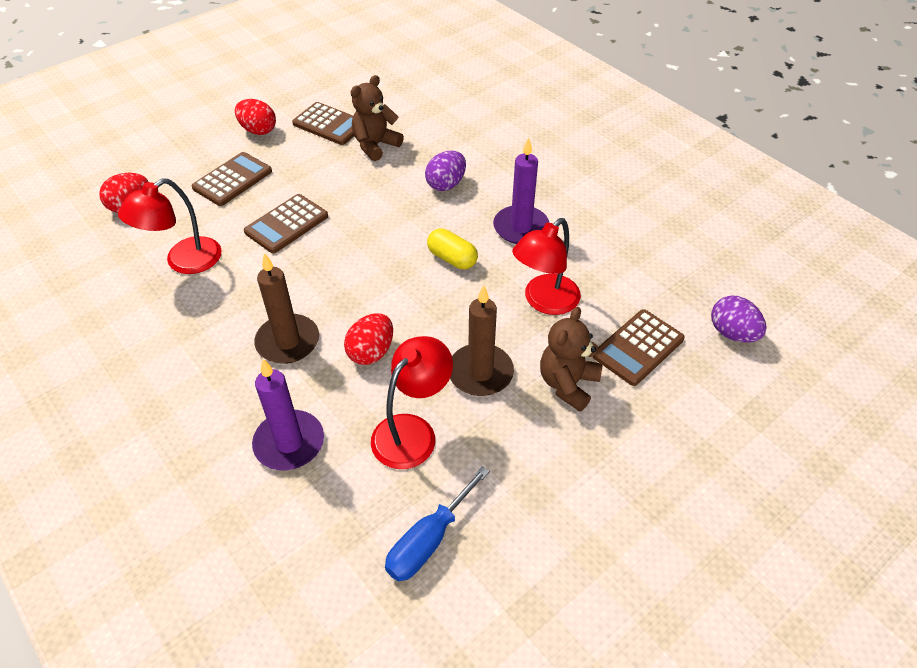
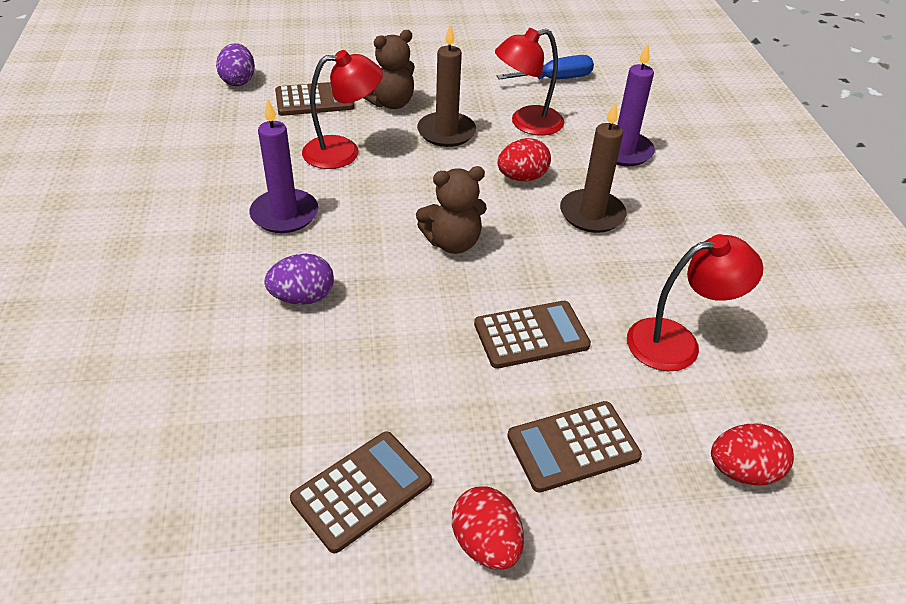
camera: 150 degrees left, 5 degrees down
brown calculator [292,102,354,145] -> brown calculator turned 75 degrees clockwise [290,431,432,553]
brown teddy bear [351,75,404,161] -> brown teddy bear moved to [416,166,487,254]
yellow capsule [427,228,478,269] -> none

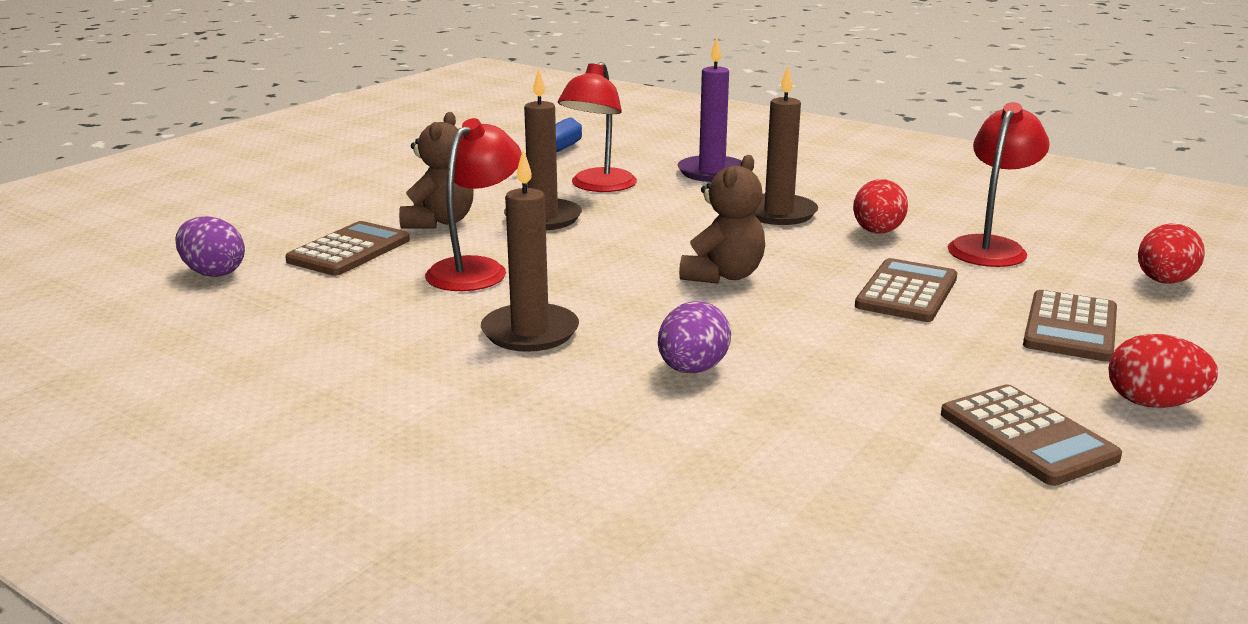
camera: 45 degrees left, 20 degrees down
purple candle [250,99,318,233] -> brown candle [481,150,579,352]
brown calculator [290,431,432,553] -> brown calculator turned 150 degrees clockwise [941,384,1122,486]
red egg [497,138,551,181] -> red egg moved to [853,179,908,234]

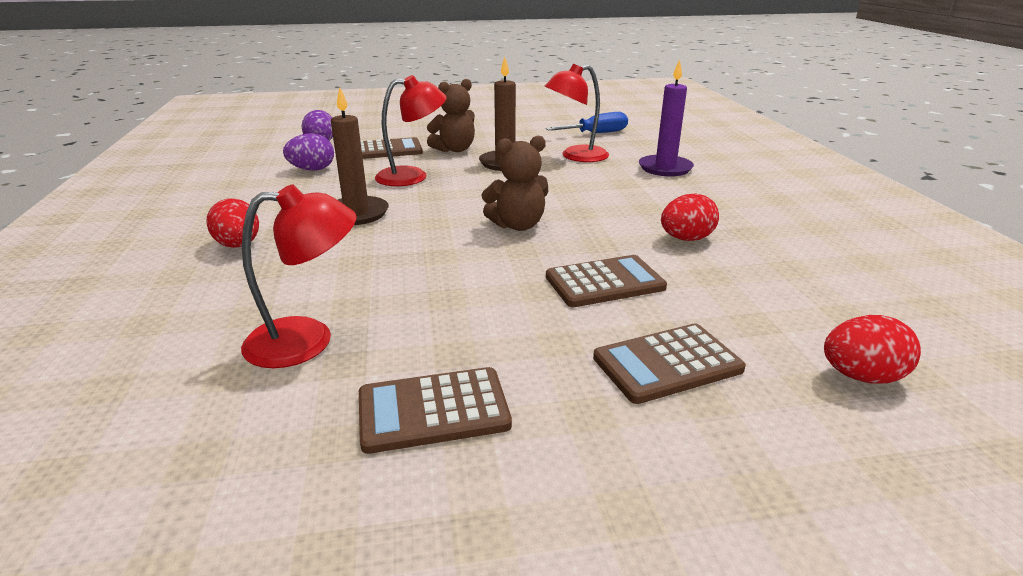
camera: 45 degrees right, 5 degrees up
purple egg [658,301,731,373] -> purple egg moved to [283,133,334,171]
brown candle [753,66,818,225] -> none
brown calculator [941,384,1122,486] -> brown calculator turned 60 degrees clockwise [359,367,512,454]
red lamp [948,102,1050,267] -> red lamp moved to [241,184,357,368]
red egg [1109,334,1218,408] -> red egg moved to [206,198,259,248]

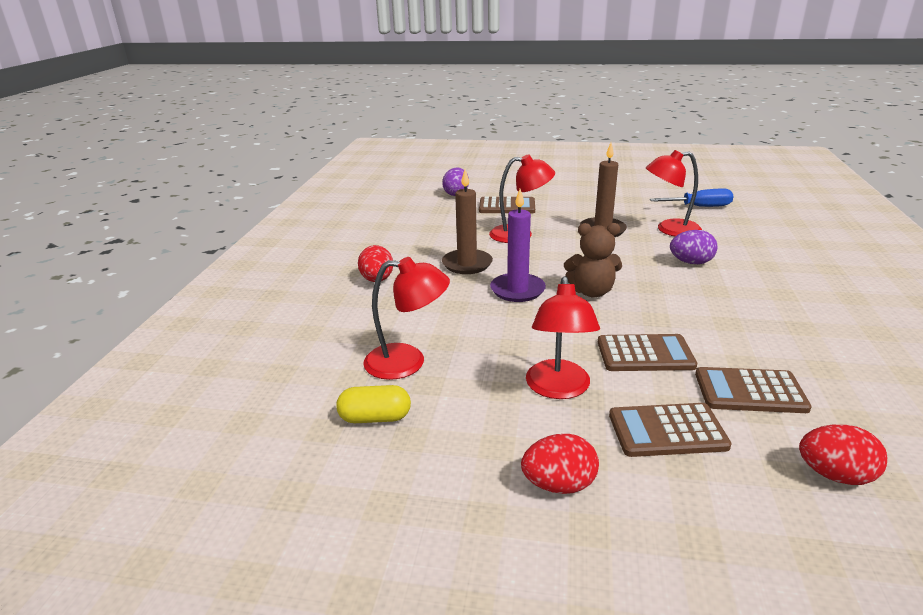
camera: 20 degrees right, 0 degrees up
purple egg [283,133,334,171] -> purple egg moved to [670,230,717,264]
brown calculator [359,367,512,454] -> brown calculator moved to [695,367,812,413]
brown teddy bear [427,79,475,152] -> none
purple candle [639,59,694,177] -> purple candle moved to [490,189,546,302]
red egg [661,193,719,241] -> red egg moved to [521,434,599,494]
none -> yellow capsule [336,385,411,423]
none -> red lamp [526,276,600,399]

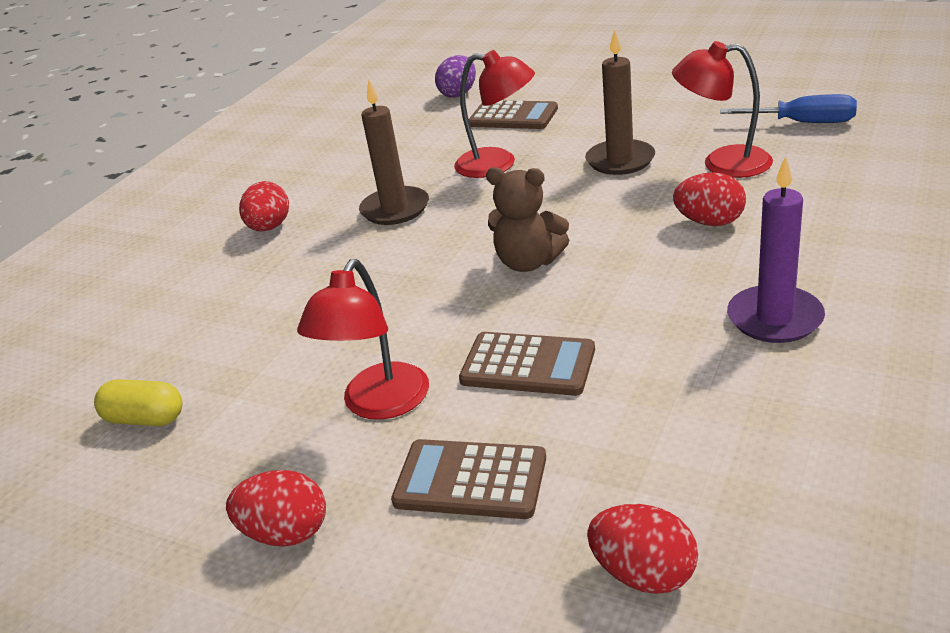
camera: 20 degrees right, 5 degrees up
red lamp [363,257,450,380] -> none
purple candle [490,189,546,302] -> purple candle moved to [727,156,825,343]
purple egg [670,230,717,264] -> red egg [673,172,746,226]
brown calculator [695,367,812,413] -> none

